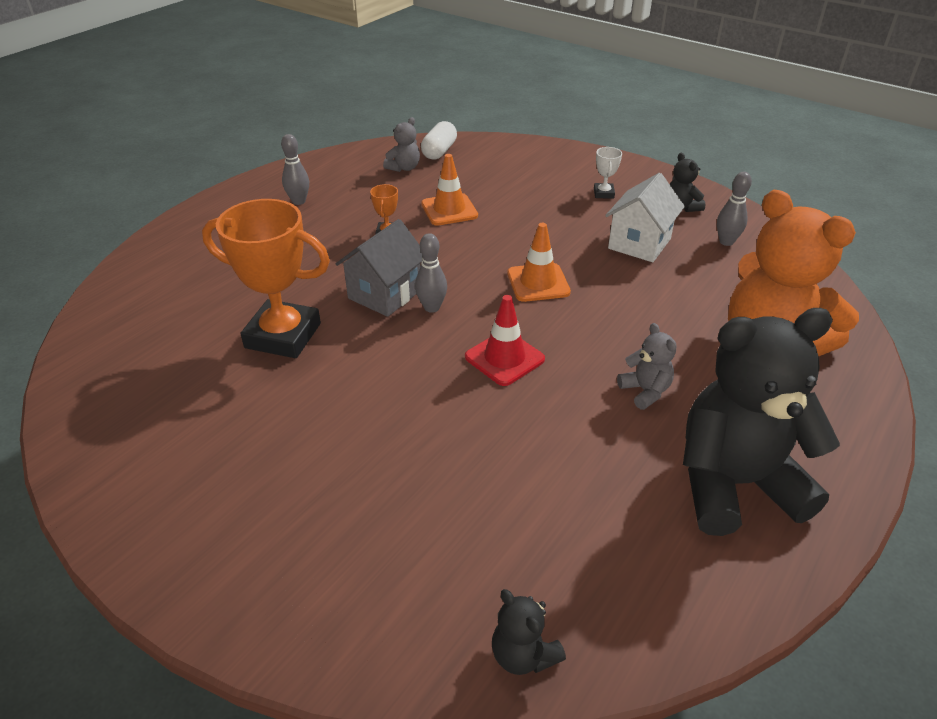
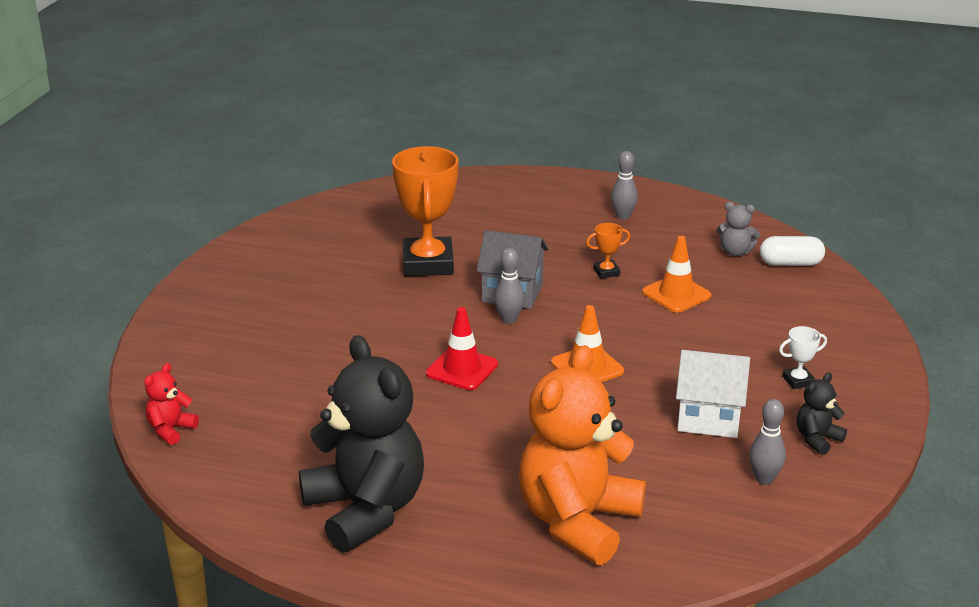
camera: 70 degrees right, 10 degrees down
black teddy bear [492,589,566,675] -> red teddy bear [144,363,199,445]
grey teddy bear [617,323,677,410] -> none

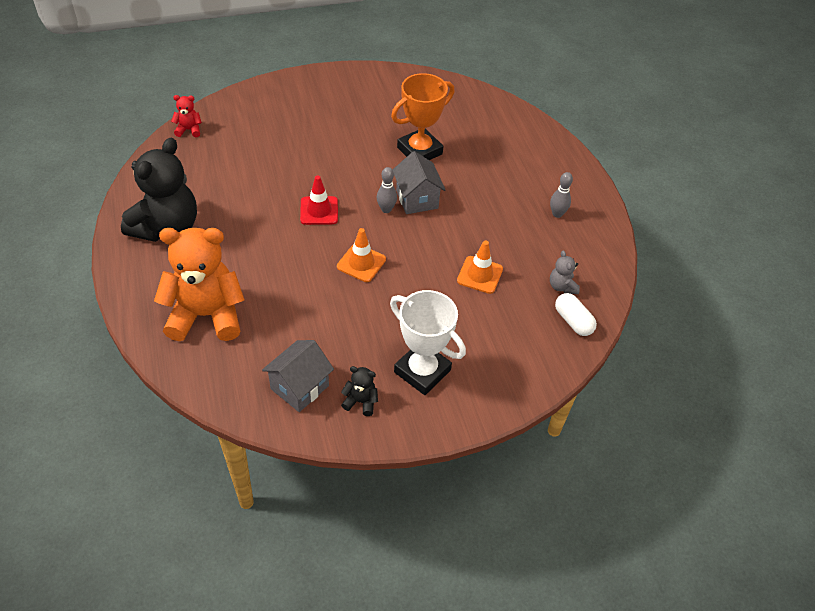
camera: 55 degrees right, 20 degrees up
orange trophy [586,223,630,279] -> none
white house [676,350,750,438] -> none
grey bowling pin [749,399,786,485] -> grey house [262,340,334,412]
white trophy [779,326,827,389] -> white trophy [390,290,466,395], size x2.36

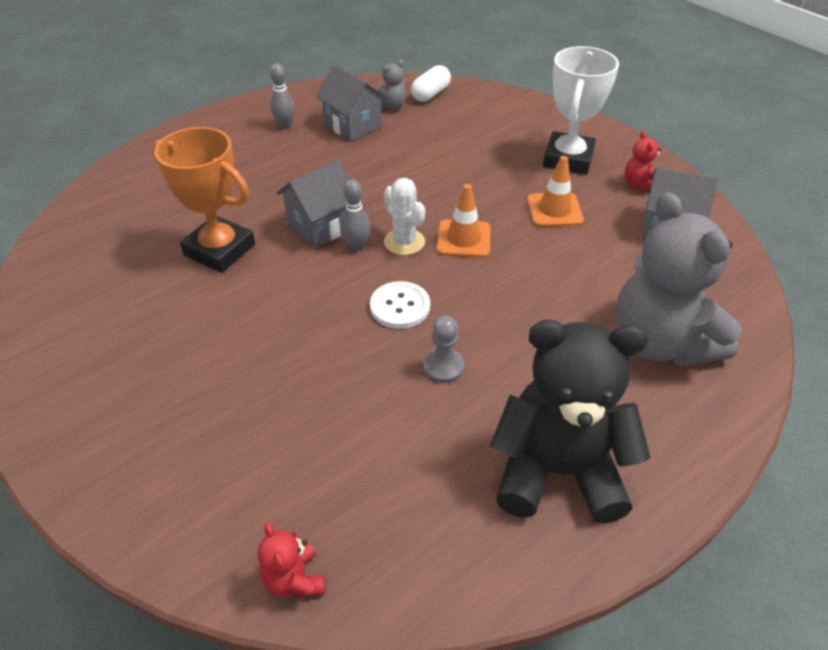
camera: 110 degrees left, 5 degrees down
orange teddy bear [154,228,245,341] -> grey teddy bear [615,192,742,367]
red traffic cone [300,175,338,225] -> white button [370,281,430,329]
black teddy bear [341,366,378,416] -> red teddy bear [624,131,662,191]
orange traffic cone [457,241,503,294] -> orange traffic cone moved to [527,156,584,227]
none -> grey house [316,65,387,141]
none -> white cactus [384,178,425,255]
none -> grey pawn [423,316,464,383]

